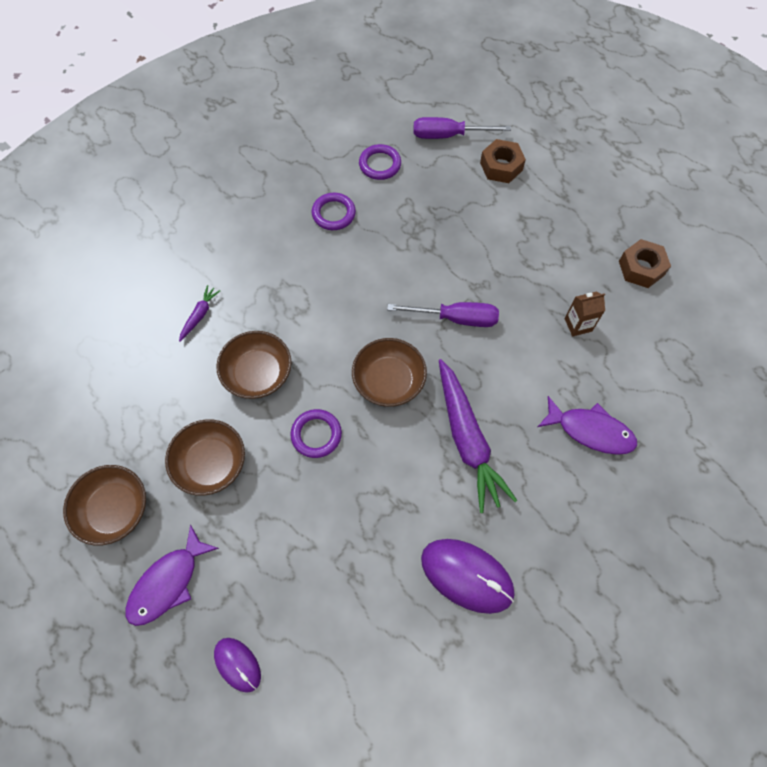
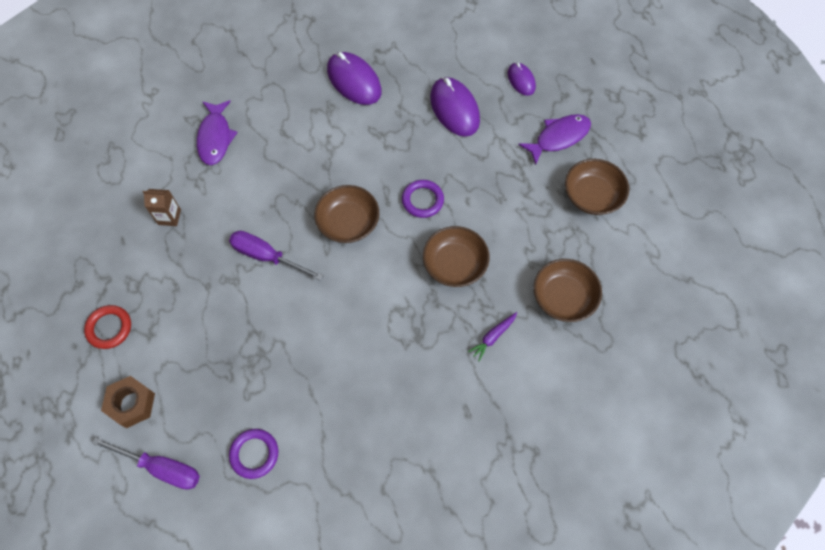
camera: 160 degrees left, 0 degrees up
brown bowl [165,419,245,496] -> brown bowl moved to [533,259,602,322]
purple ring [312,193,356,230] -> none
purple carrot [439,359,517,513] -> none
purple fish [538,396,637,455] -> purple fish turned 135 degrees counterclockwise [197,100,238,165]
brown nut [619,239,671,288] -> none
none -> red ring [84,305,131,349]
none -> purple mouse [430,77,480,137]

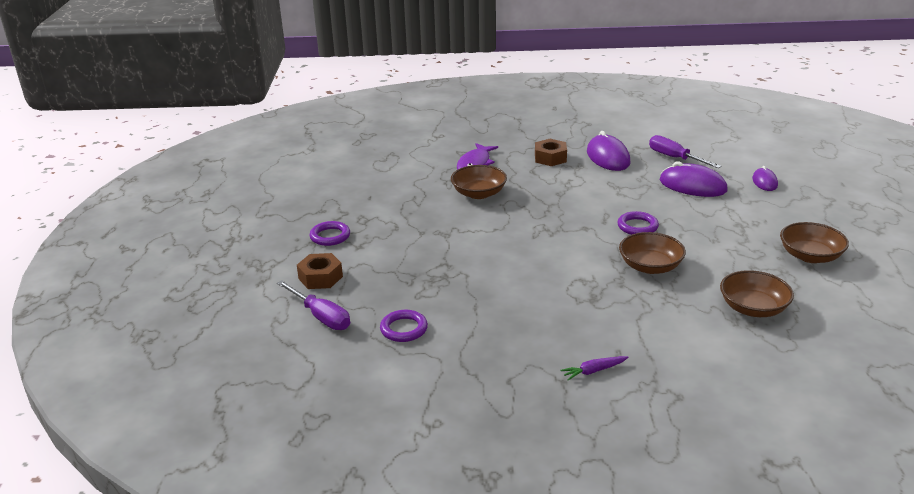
camera: 25 degrees right, 35 degrees down
red ring [84,305,131,349] -> purple ring [309,221,350,246]
brown carton [143,189,181,226] -> none
purple screwdriver [229,231,323,281] -> purple screwdriver moved to [649,135,721,168]
brown bowl [314,185,379,243] -> brown bowl moved to [451,165,507,199]
purple mouse [430,77,480,137] -> purple mouse turned 60 degrees counterclockwise [660,161,728,197]
purple carrot [468,312,517,361] -> purple carrot moved to [561,356,628,380]
purple fish [518,114,591,165] -> none
none -> brown nut [535,139,567,166]

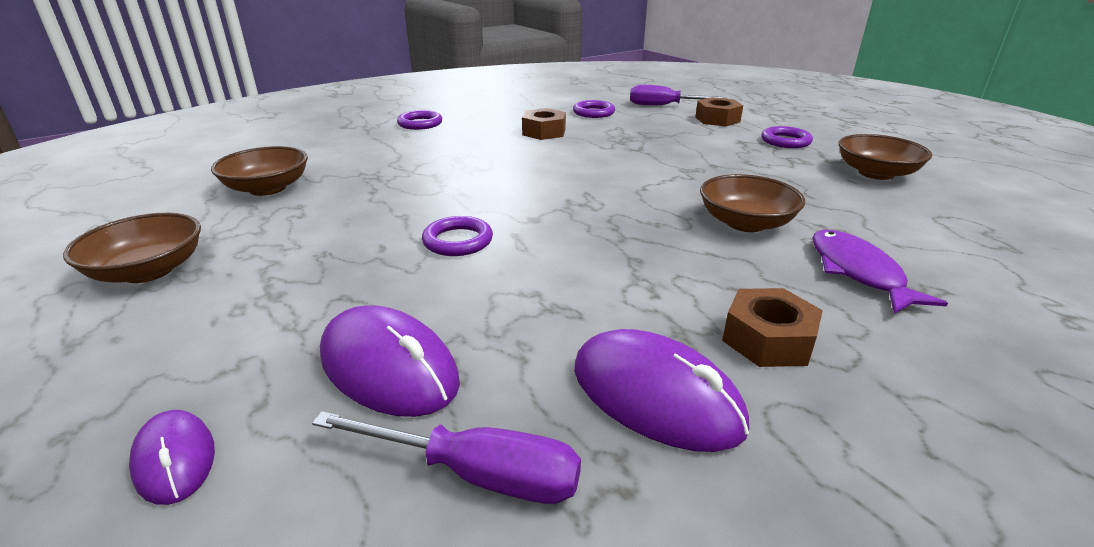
camera: 145 degrees right, 0 degrees up
purple carrot [561,356,628,380] -> purple ring [397,110,442,130]
brown bowl [619,232,686,274] -> brown bowl moved to [839,134,932,180]
purple mouse [660,161,728,197] -> purple mouse turned 45 degrees clockwise [320,305,460,417]
none -> brown nut [522,108,566,140]

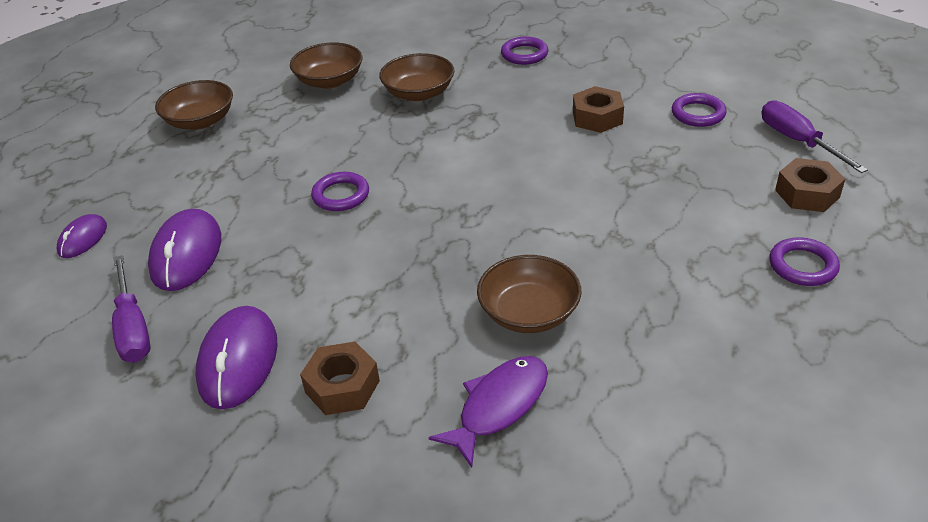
camera: 55 degrees right, 10 degrees up
brown bowl [839,134,932,180] -> brown bowl moved to [379,53,454,101]

